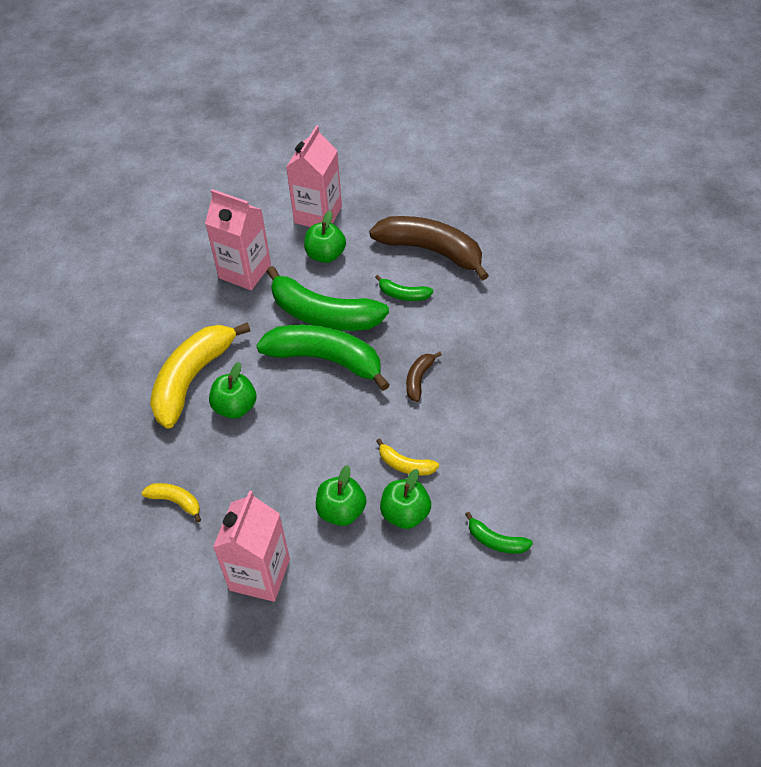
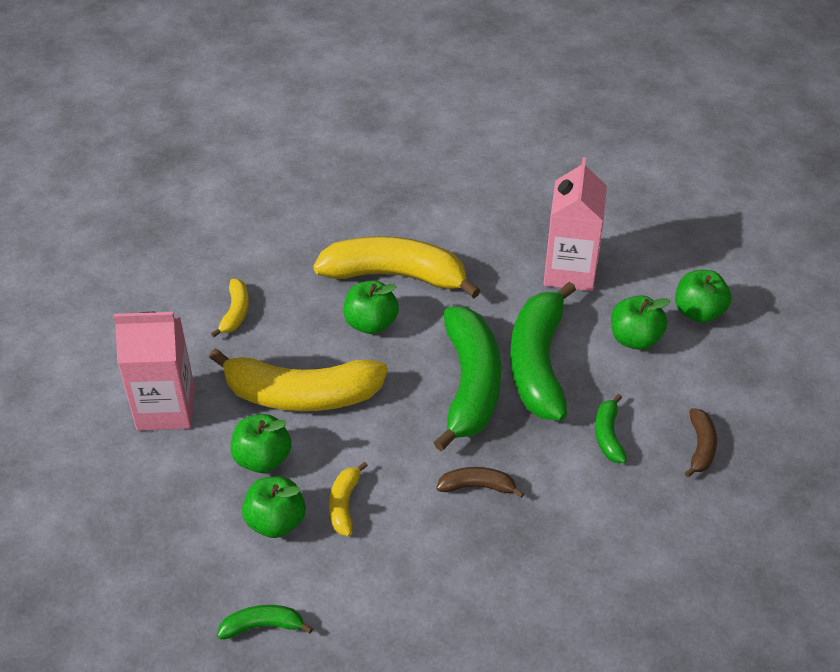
camera: 70 degrees right, 5 degrees down
pink carton [286,125,342,227] -> green apple [675,270,731,323]
brown banana [369,216,489,281] -> brown banana [685,408,717,477], size x0.45
green banana [465,512,533,554] -> green banana turned 75 degrees clockwise [217,605,313,639]
none -> yellow banana [209,348,388,411]

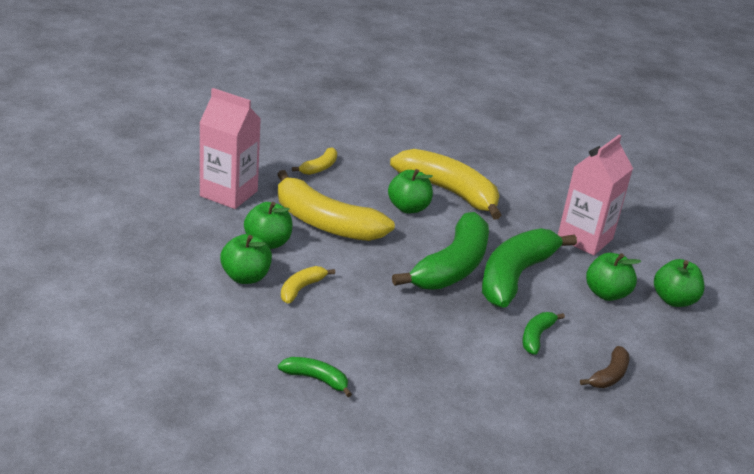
camera: 25 degrees right, 15 degrees down
green banana [217,605,313,639] -> green banana moved to [278,357,352,397]
brown banana [436,467,524,498] -> none

